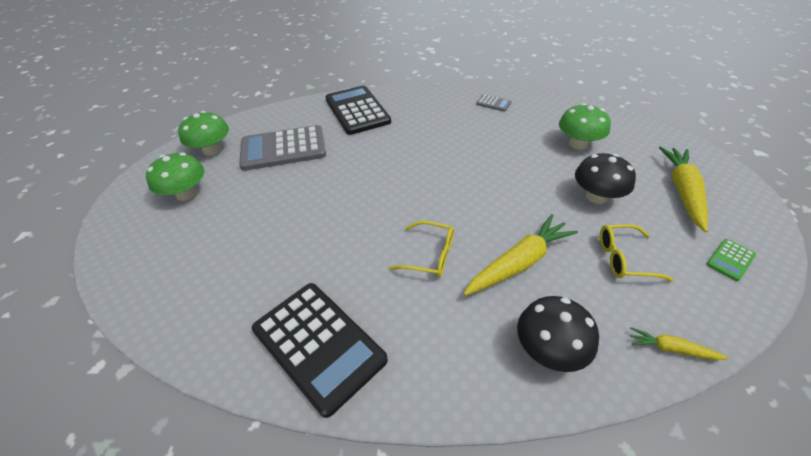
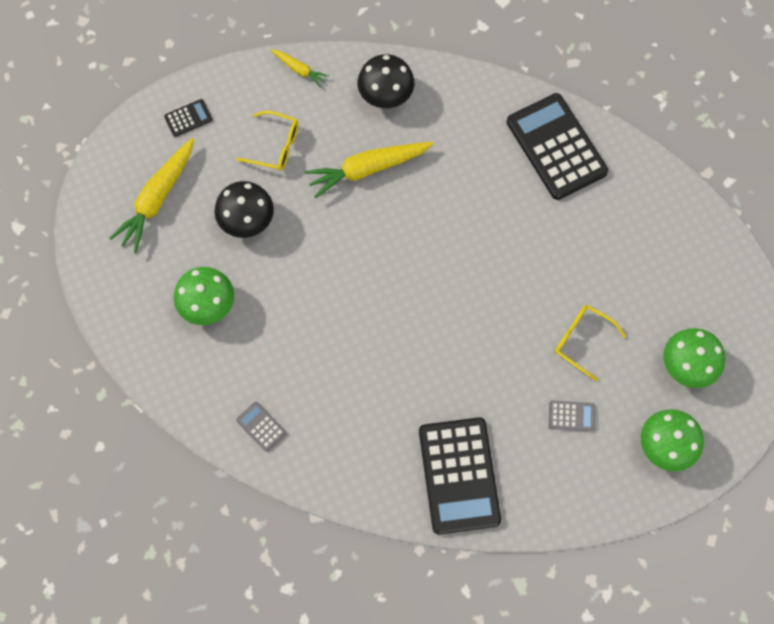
camera: 165 degrees left, 25 degrees up
grey calculator [239,125,326,171] -> grey calculator [549,401,595,432], size x0.42
yellow glasses [389,221,454,277] -> yellow glasses moved to [555,305,626,381]
green calculator [707,239,756,281] -> black calculator [164,99,212,137]

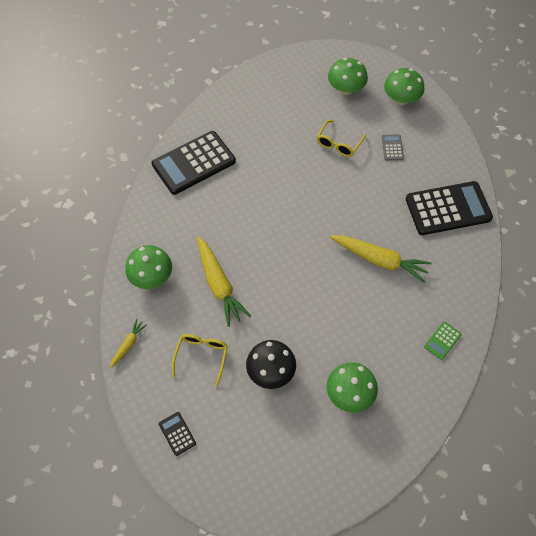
camera: 95 degrees left, 10 degrees down
yellow carrot [109,138,194,253] -> yellow carrot moved to [330,235,432,283]
grey calculator [236,402,286,452] -> green calculator [424,322,462,360]
black mushroom [358,54,414,108] -> green mushroom [125,245,172,289]

